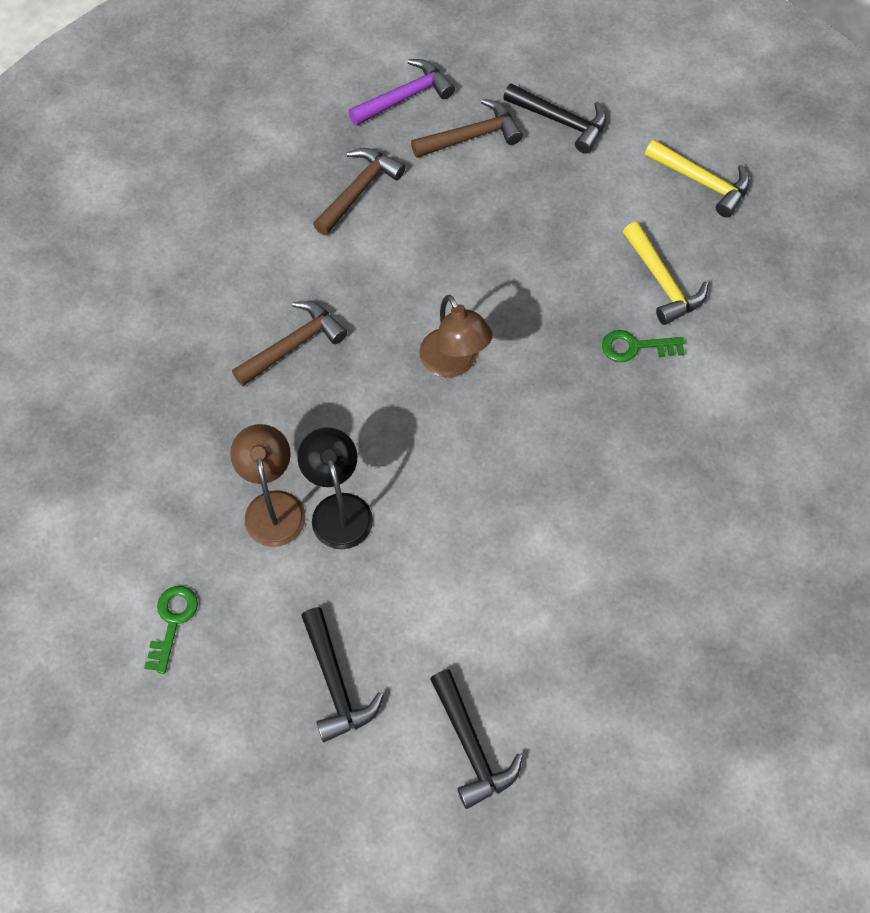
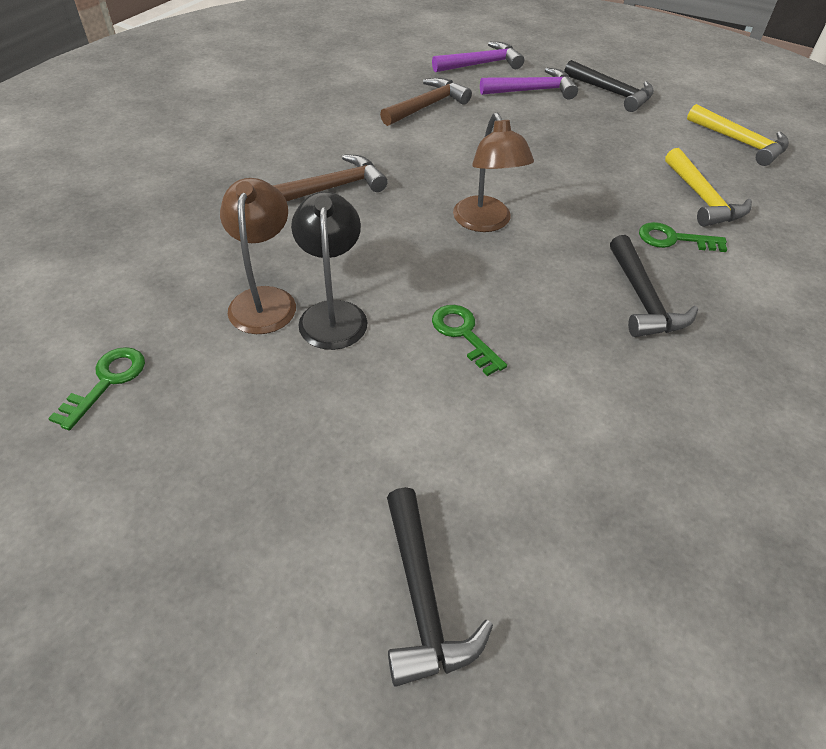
camera: 10 degrees right, 15 degrees down
black hammer [301,607,384,742] -> black hammer moved to [610,235,698,337]
brown hammer [411,99,523,158] -> purple hammer [480,68,578,100]
none -> green key [432,305,507,376]

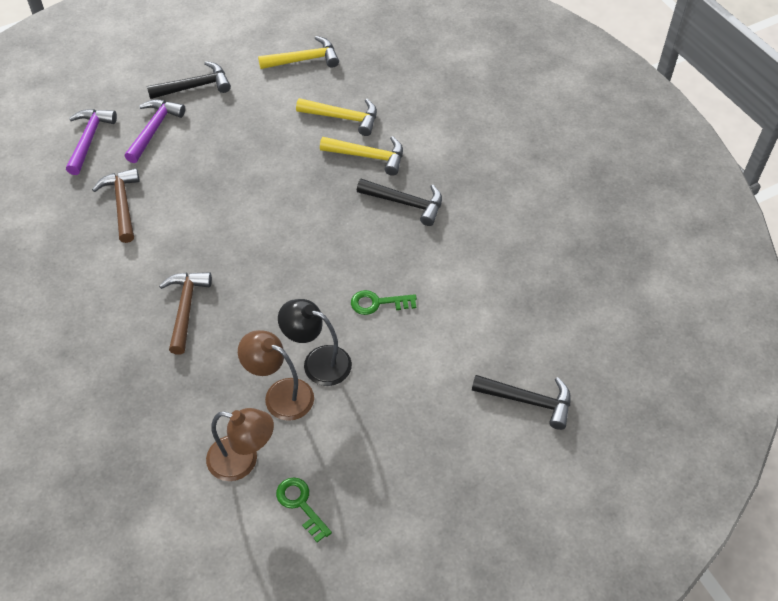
camera: 60 degrees left, 5 degrees up
brown lamp [453,113,534,232] -> brown lamp moved to [206,408,274,481]
green key [639,222,727,252] -> yellow hammer [320,136,403,176]

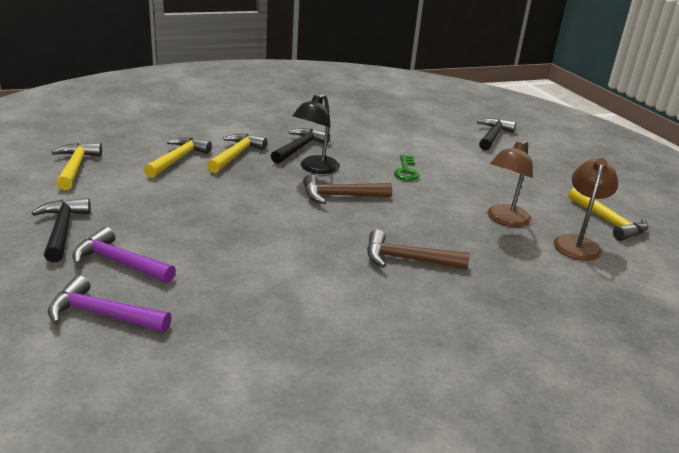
camera: 85 degrees left, 25 degrees down
brown hammer [92,168,140,243] -> brown hammer moved to [303,174,392,204]
green key [276,478,332,542] -> yellow hammer [568,188,649,241]
black lamp [278,299,352,386] -> black lamp moved to [292,94,340,174]

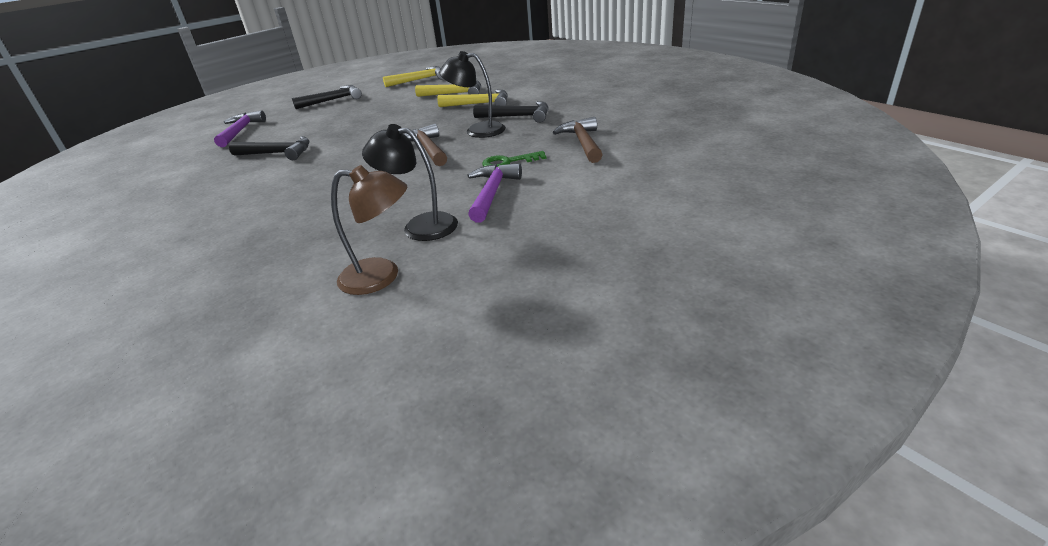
camera: 80 degrees right, 5 degrees up
purple hammer [72,227,176,283] -> purple hammer moved to [467,163,522,222]
brown hammer [367,229,470,269] -> brown hammer moved to [553,117,603,163]
black hammer [477,118,516,150] -> black hammer moved to [229,136,309,160]
brown lamp [487,140,533,227] -> black lamp [362,124,458,241]
yellow hammer [568,188,649,241] -> none

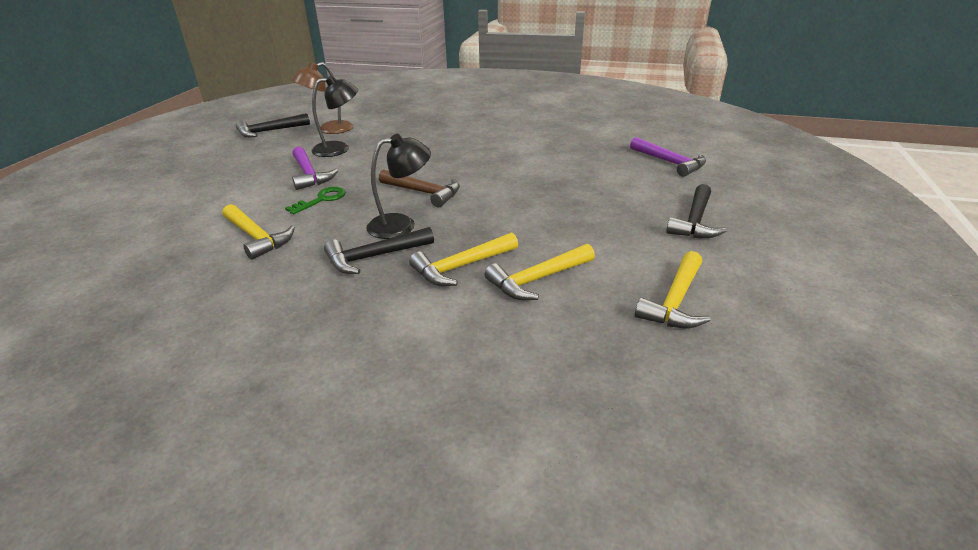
camera: 140 degrees right, 0 degrees up
black hammer [229,136,309,160] -> black hammer moved to [236,113,310,138]
brown hammer [553,117,603,163] -> yellow hammer [223,204,295,260]

